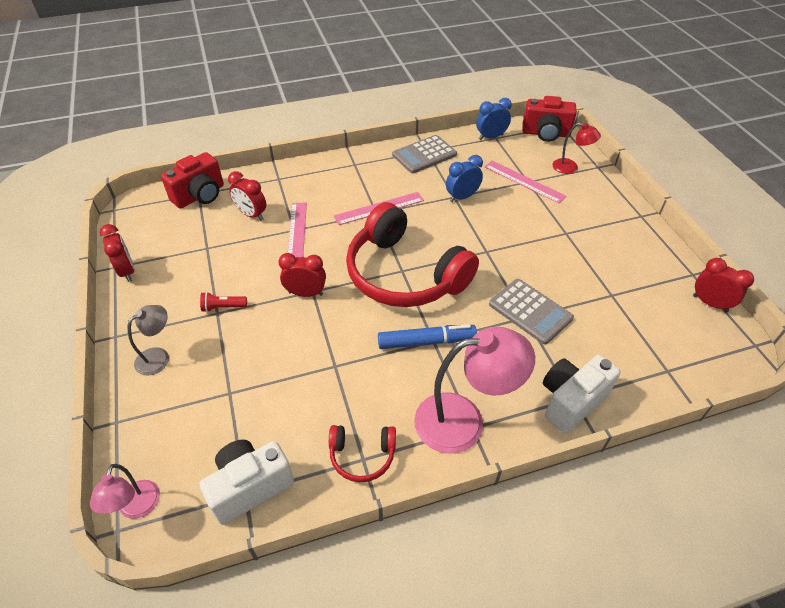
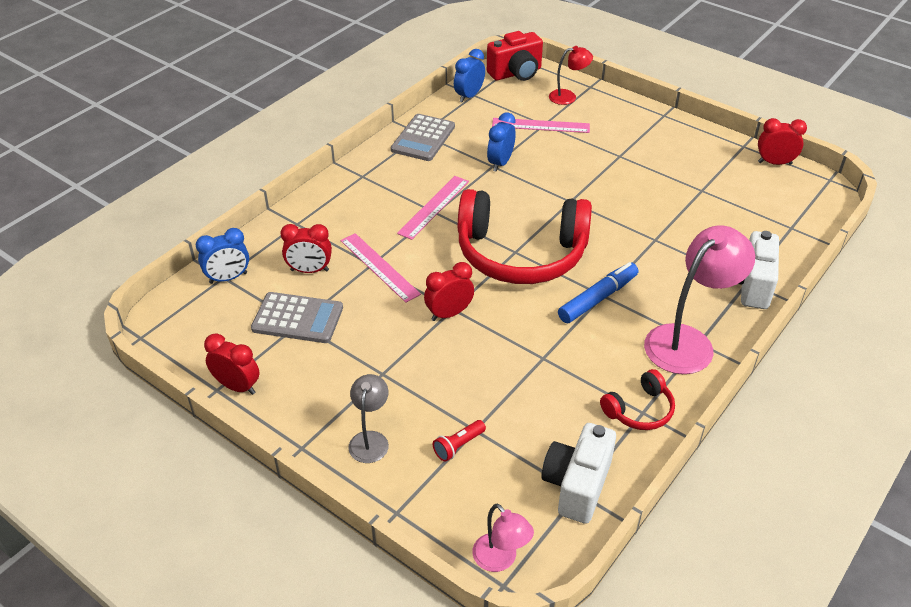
camera: 35 degrees left, 5 degrees down
red camera [161,152,224,209] -> blue clock [196,228,249,284]
red flashlight [200,292,247,312] -> red flashlight moved to [433,420,486,462]
grey calculator [489,279,574,344] -> grey calculator moved to [251,292,343,343]

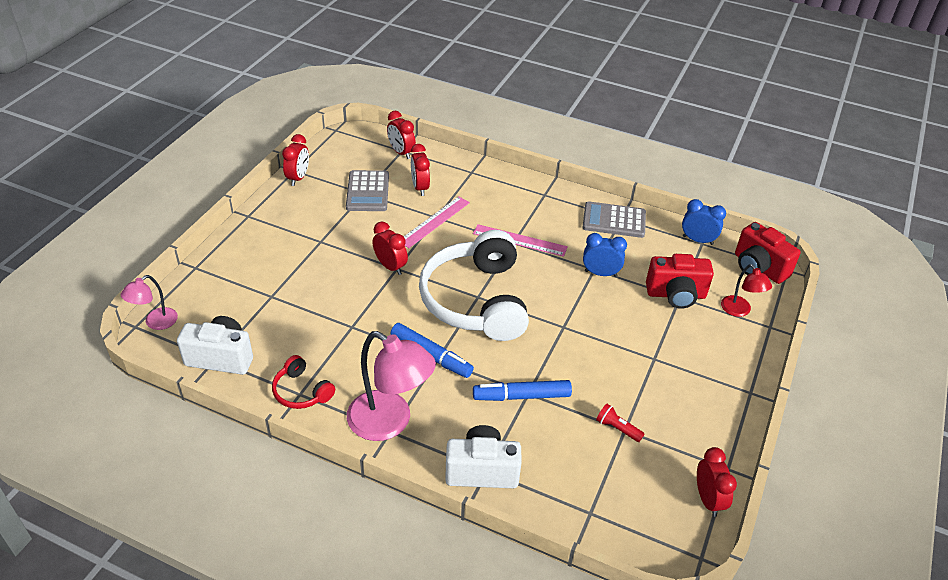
camera: 75 degrees right, 0 degrees up
blue clock [196,228,249,284] -> red clock [387,111,416,159]
grey lamp [348,374,389,463] -> none
red flashlight [433,420,486,462] -> red flashlight moved to [596,404,644,442]
red headphones [458,189,592,284] -> white headphones [419,230,529,341]
pink ruler [492,118,590,133] -> red camera [646,254,714,309]
none -> blue marker [473,380,572,401]

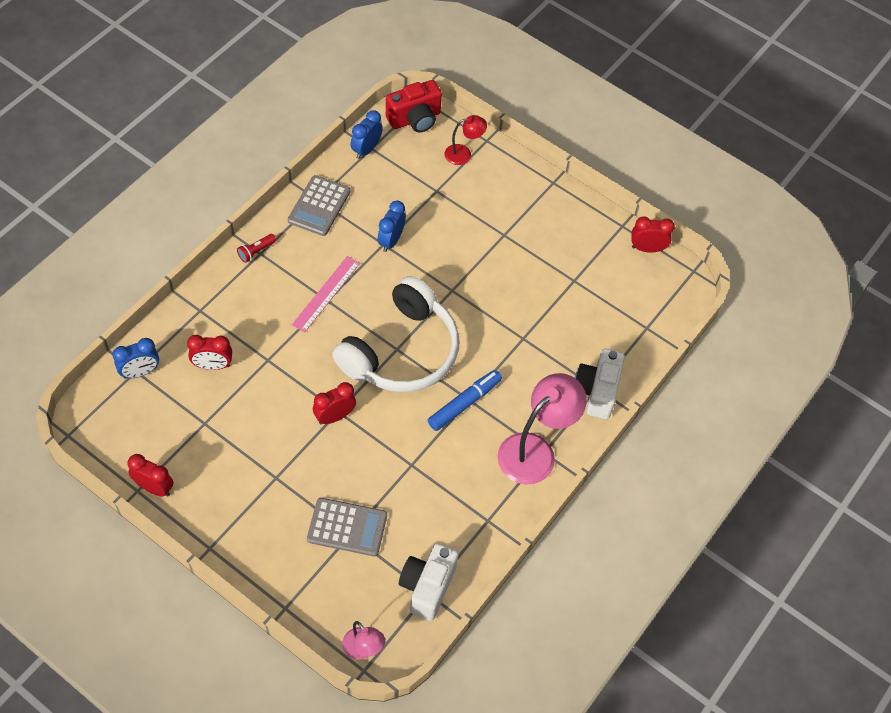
camera: 80 degrees left, 15 degrees up
red headphones [272,355,335,409] -> none
grey calculator [346,170,389,211] -> grey calculator moved to [307,498,387,556]
red clock [387,111,416,159] -> blue clock [112,338,159,379]
pink ruler [404,196,470,248] -> none
white headphones [419,230,529,341] -> white headphones turned 60 degrees counterclockwise [332,276,459,392]
blue marker [473,380,572,401] -> none
red flashlight [596,404,644,442] -> red flashlight moved to [237,234,276,263]
red camera [646,254,714,309] -> none

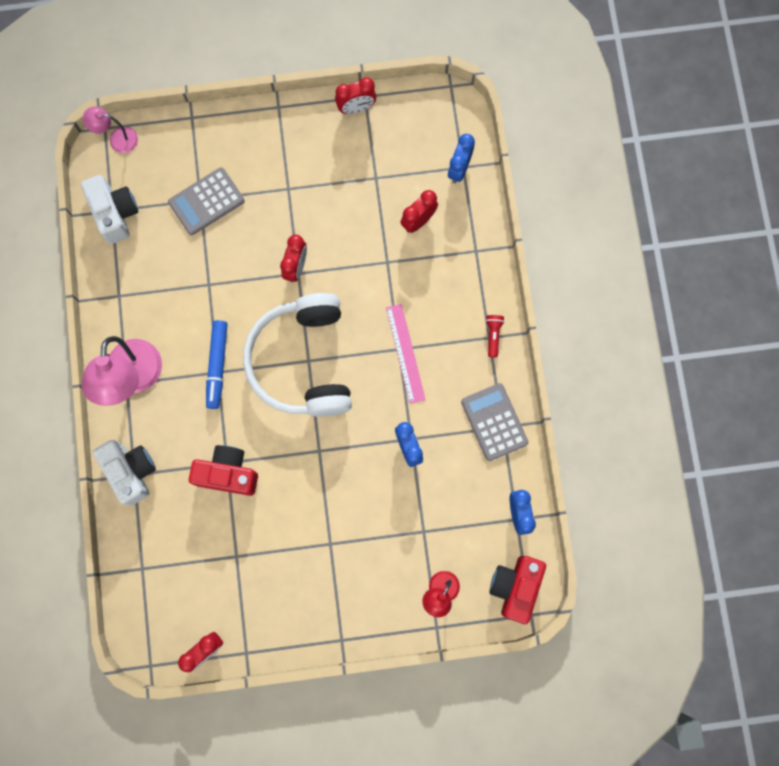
camera: 140 degrees right, 20 degrees up
none -> red camera [189,445,258,496]

